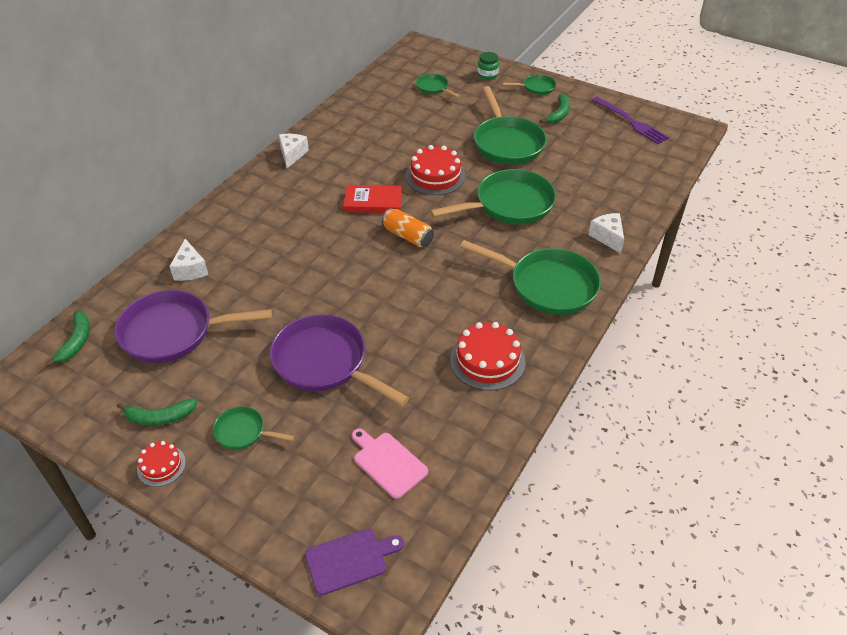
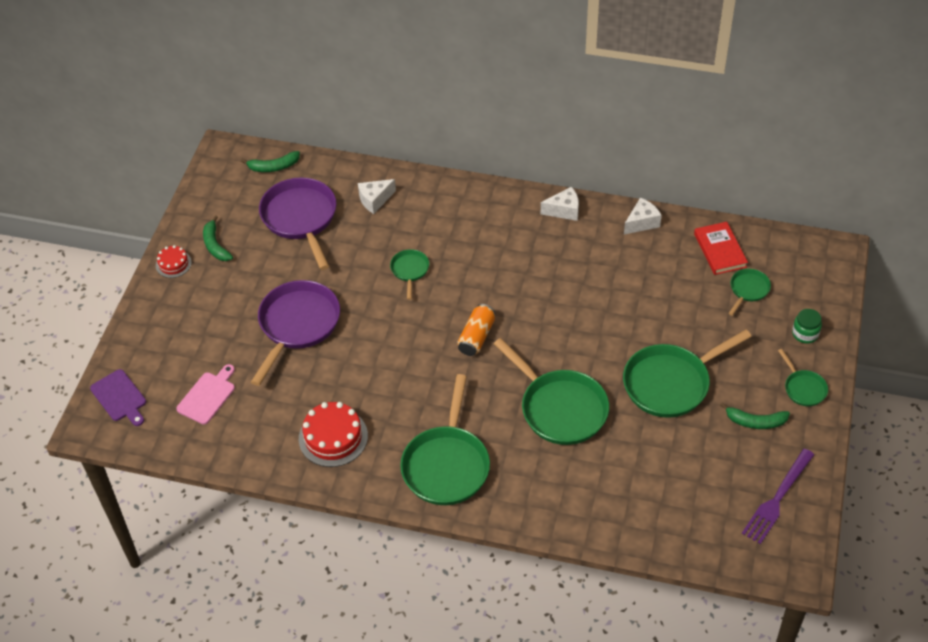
camera: 75 degrees right, 5 degrees up
green pan [213,406,294,450] -> green pan moved to [390,249,429,300]
red book [343,185,402,213] -> red book moved to [694,222,748,275]
red cake [406,145,466,195] -> none
white cheese [588,213,624,254] -> white cheese moved to [624,197,662,235]

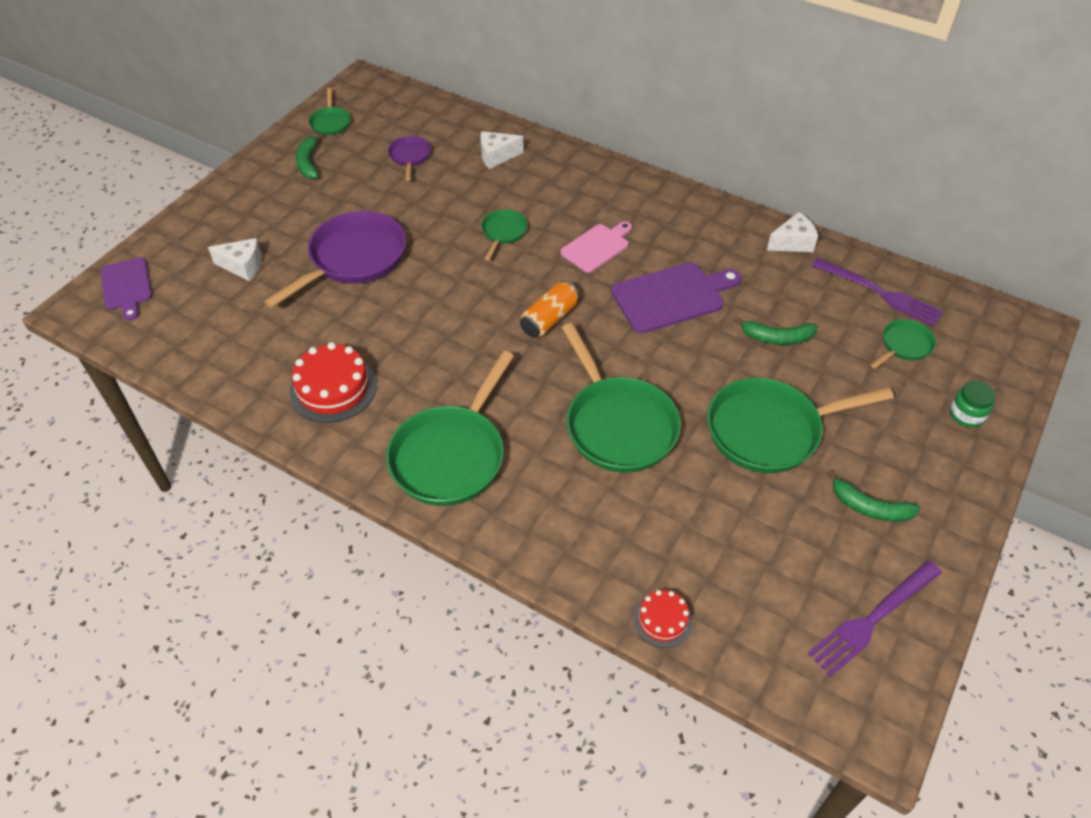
camera: 15 degrees right, 0 degrees up
red cake [156,245,192,278] -> red cake moved to [634,590,693,648]
pink cutting board [176,364,235,425] -> pink cutting board moved to [560,222,632,273]
green banana [241,151,300,172] -> green banana moved to [734,317,817,345]
purple pan [259,178,336,270] -> purple pan [388,136,431,181], size x0.49
white cheese [541,186,579,221] -> white cheese moved to [208,238,262,281]
red book [694,222,748,275] -> purple fork [811,258,943,327]
green pan [778,349,828,406] -> green pan moved to [309,88,351,135]
none -> purple cutting board [611,263,742,333]

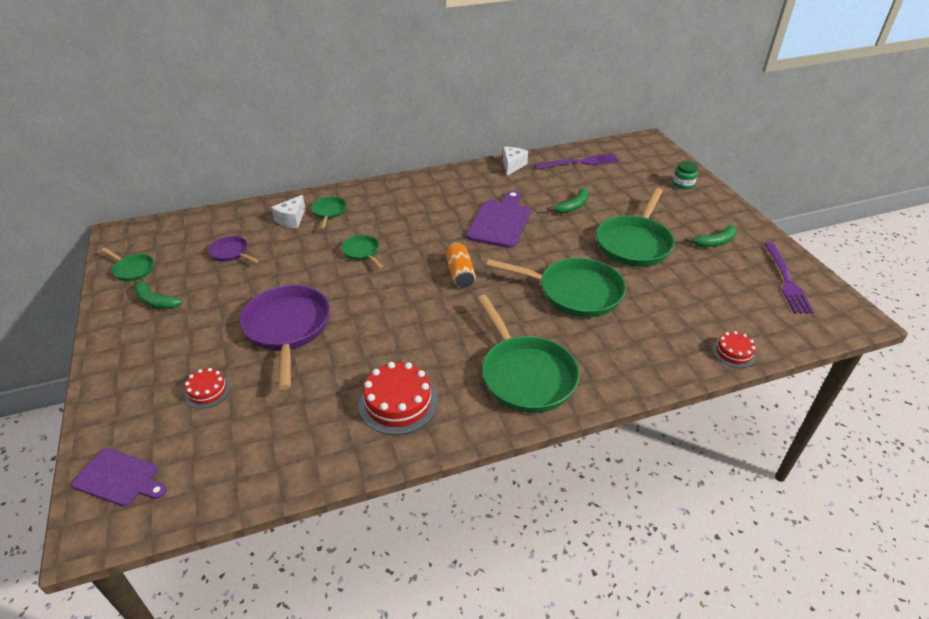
camera: 50 degrees left, 10 degrees down
white cheese [208,238,262,281] -> red cake [184,368,230,408]
pink cutting board [560,222,632,273] -> none
green pan [870,319,936,369] -> green pan moved to [311,197,346,229]

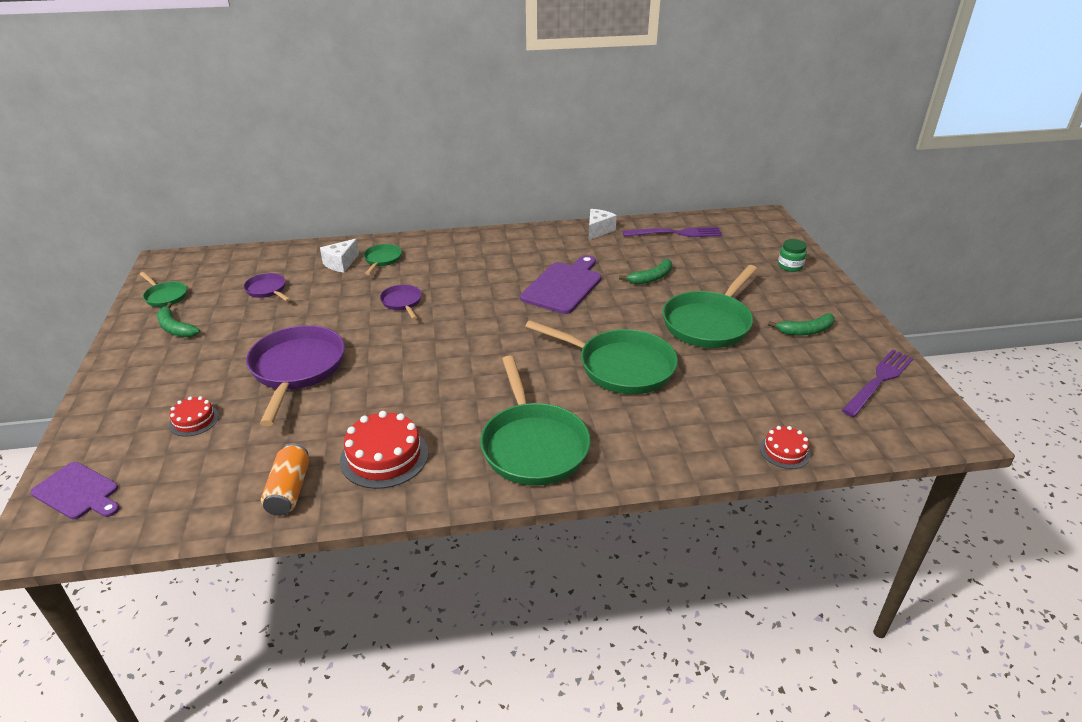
camera: 10 degrees right, 5 degrees down
green pan [341,235,384,268] -> purple pan [380,285,422,320]
orange can [446,242,476,288] -> orange can moved to [261,443,309,516]
purple fork [764,242,814,314] -> purple fork turned 150 degrees counterclockwise [842,349,914,417]

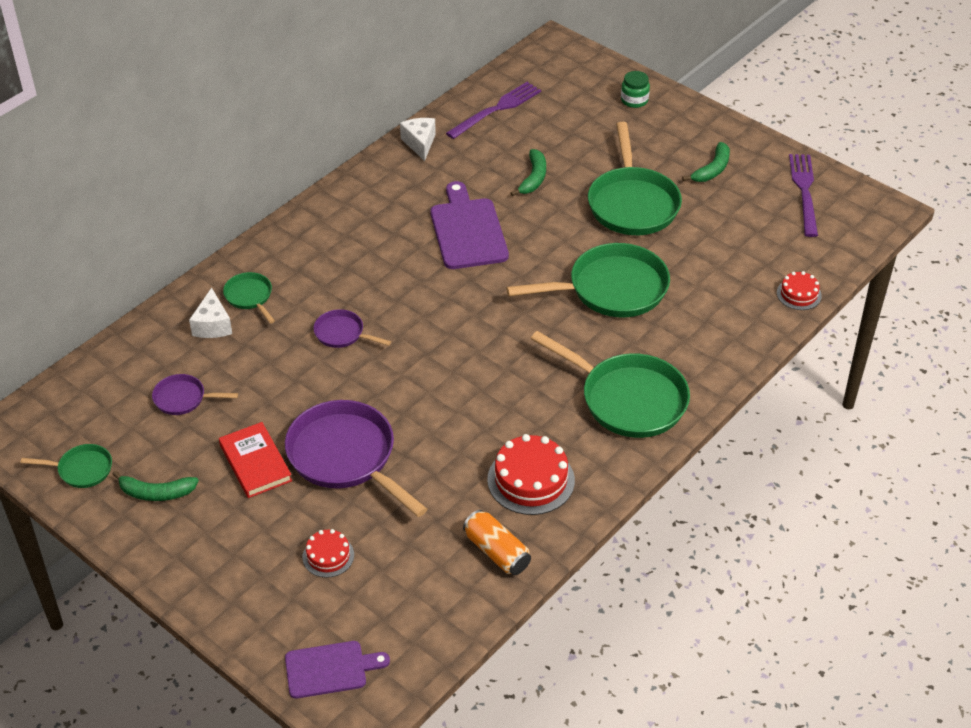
camera: 40 degrees left, 10 degrees up
none -> red book [219,422,292,498]

